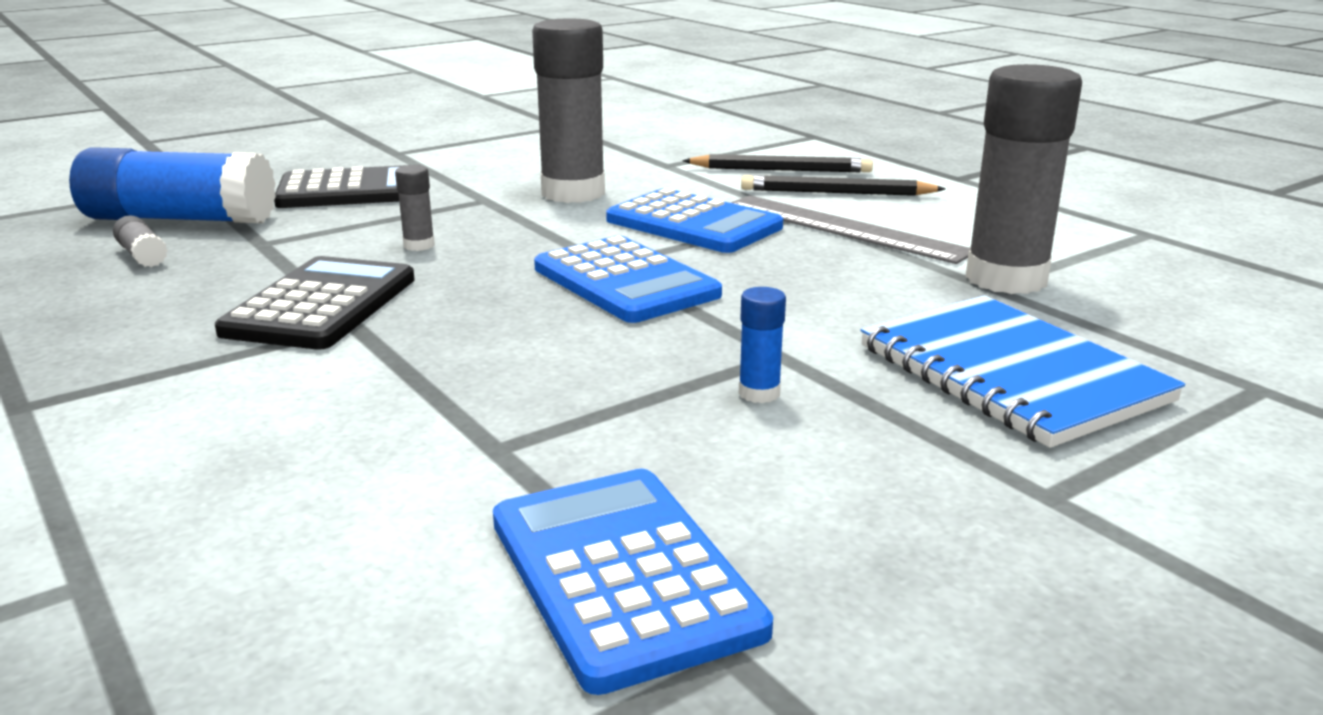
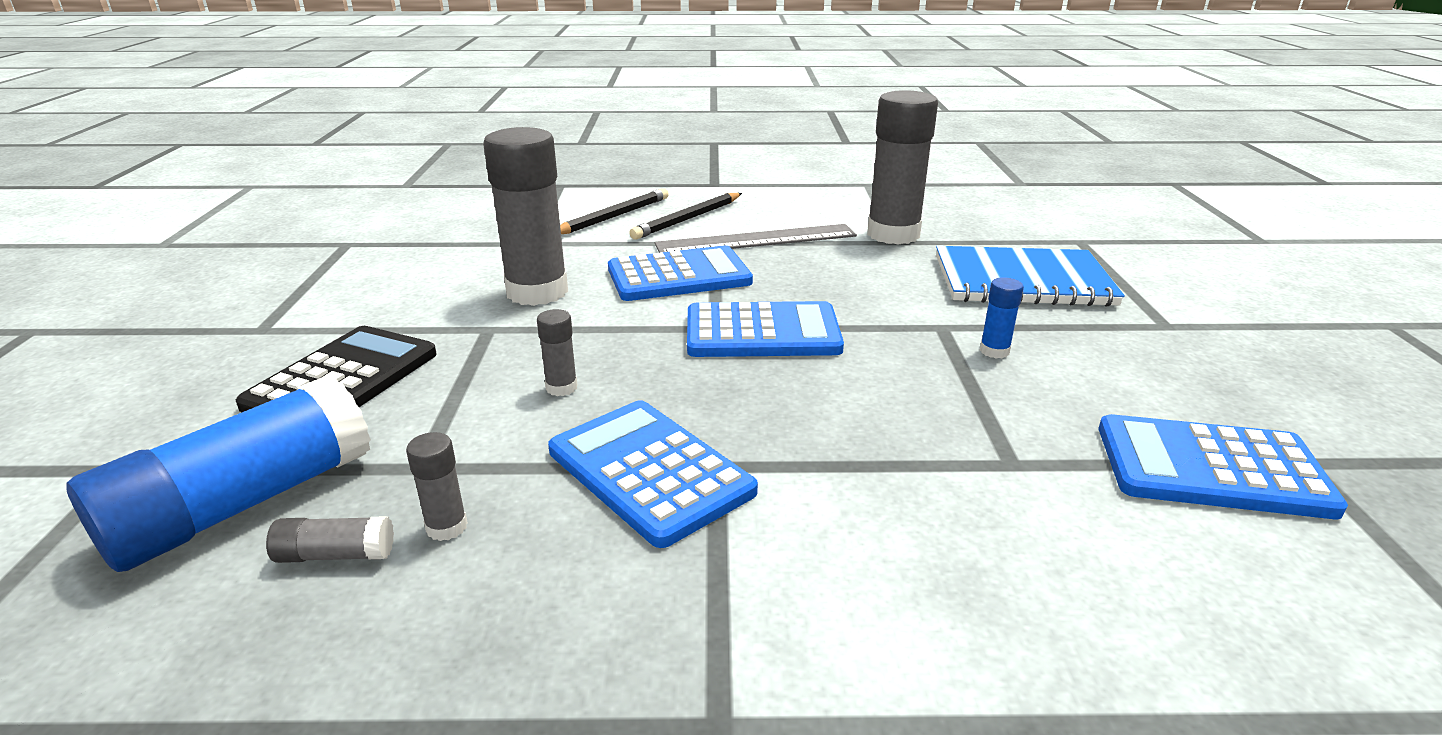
camera: 55 degrees left, 5 degrees up
black calculator [215,256,415,350] -> blue calculator [548,400,758,548]
none -> grey glue stick [406,432,468,541]

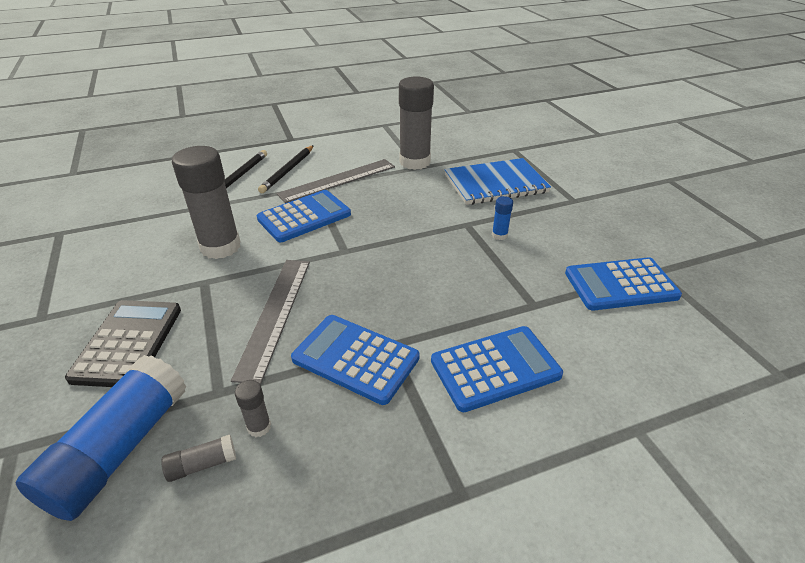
camera: 20 degrees left, 10 degrees up
grey glue stick [537,309,578,396] -> grey ruler [231,260,310,385]
blue calculator [687,301,844,357] -> blue calculator moved to [431,326,563,412]

